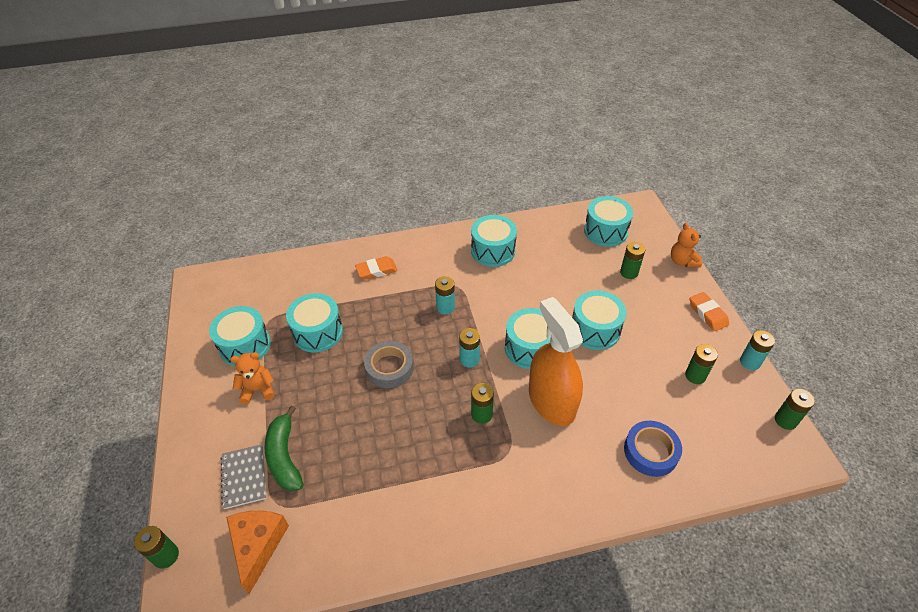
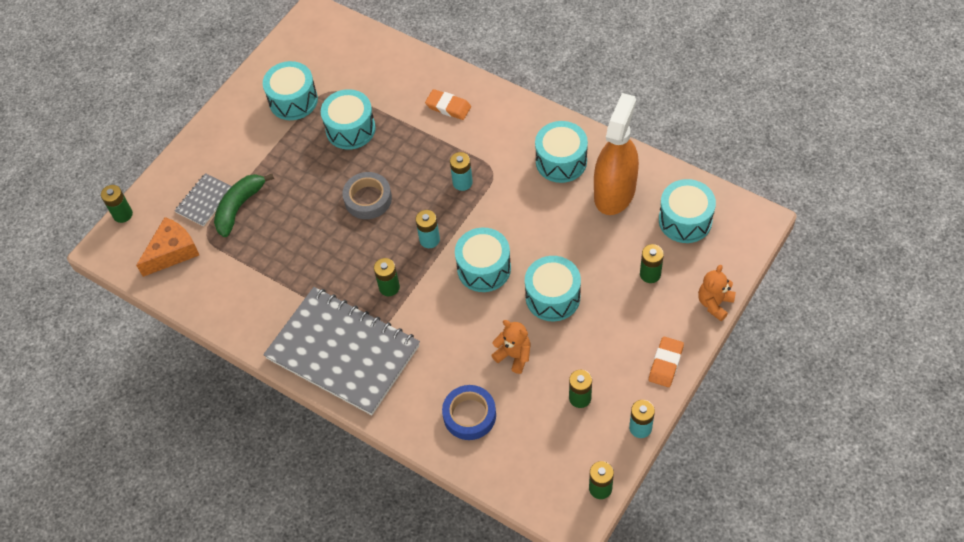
camera: 50 degrees right, 10 degrees up
orange teddy bear [230,352,275,404] -> orange teddy bear moved to [491,320,531,374]
orange spray bottle [529,297,583,426] -> orange spray bottle moved to [594,93,639,215]
none -> grey notebook [263,287,420,415]

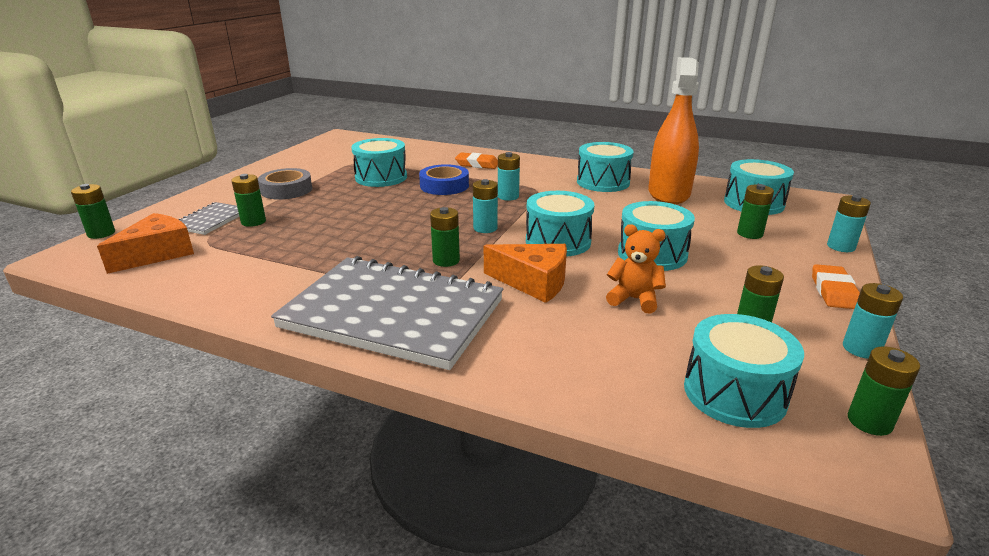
camera: 15 degrees left, 30 degrees down
green banana [214,174,274,237] -> green battery [231,174,266,227]
turquoise drum [263,61,318,120] -> turquoise drum moved to [684,314,804,428]
grey tape [342,172,392,219] -> grey tape moved to [258,168,312,200]
blue tape [442,385,496,440] -> blue tape moved to [419,164,469,195]
orange teddy bear [698,265,736,321] -> turquoise battery [827,195,871,252]
none -> orange cheese [484,244,567,303]

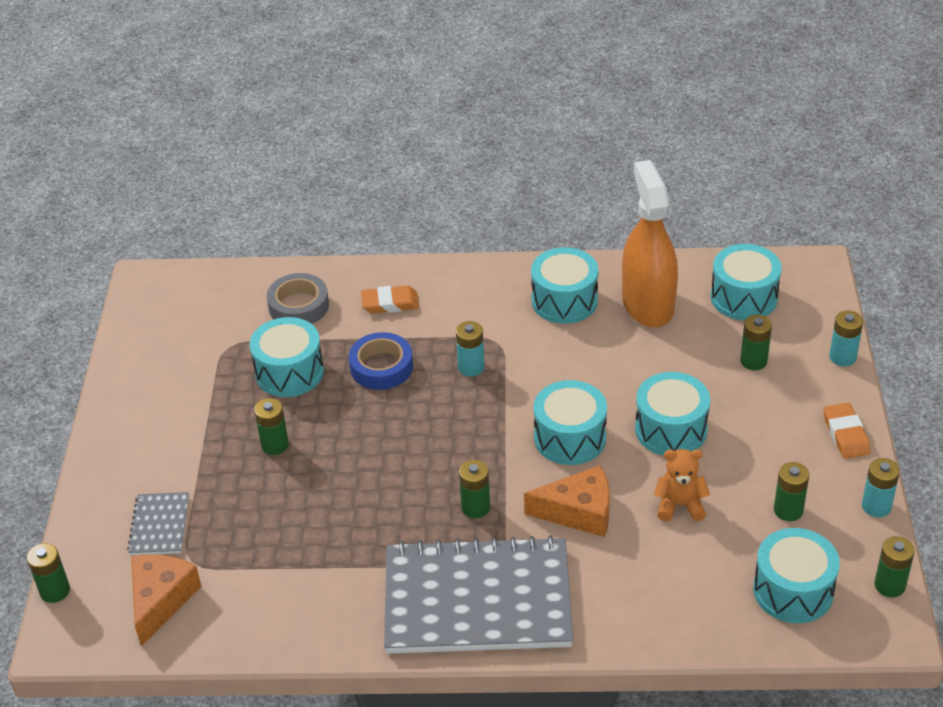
camera: 20 degrees left, 15 degrees up
green battery [231,174,266,227] -> green battery moved to [254,398,289,455]
grey tape [258,168,312,200] -> grey tape moved to [267,273,329,324]
turquoise battery [473,179,498,233] -> none

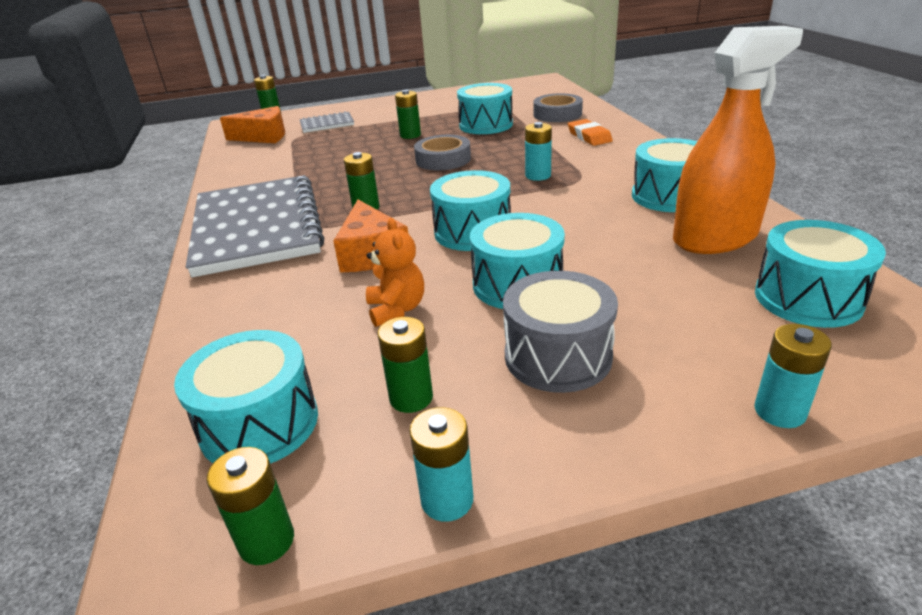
camera: 75 degrees right, 10 degrees down
blue tape [349,332,413,390] -> none
green battery [740,315,772,370] -> none
orange eraser [824,403,870,459] -> none
none -> grey tape [414,135,471,170]
none -> grey drum [503,271,618,393]

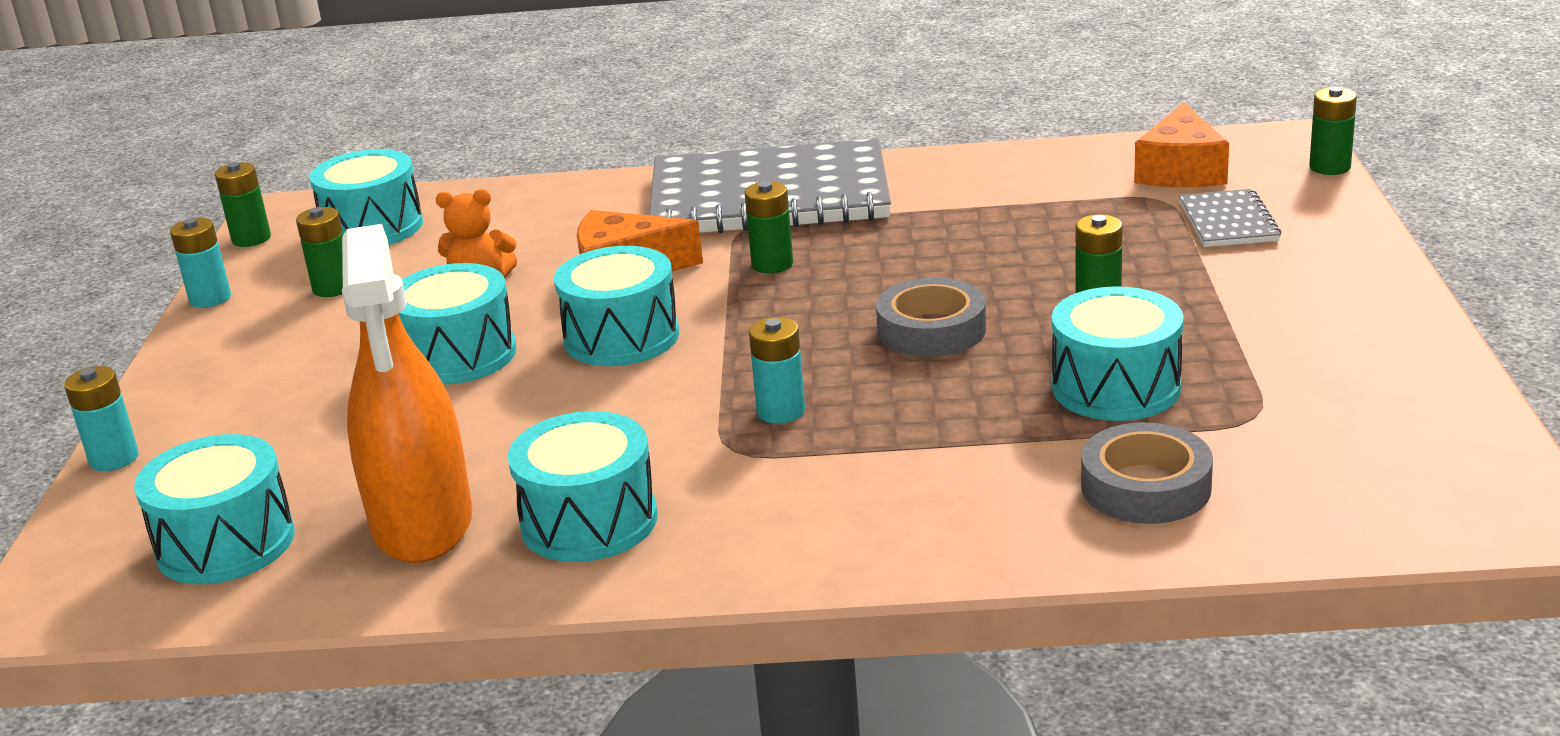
camera: 105 degrees right, 5 degrees down
grey drum [503,271,618,393] -> none
orange eraser [568,119,613,146] -> none

